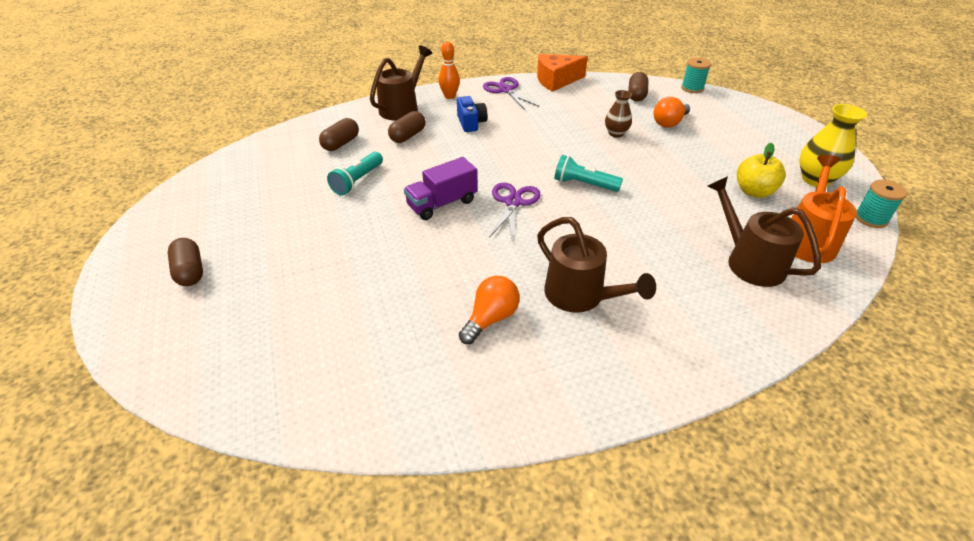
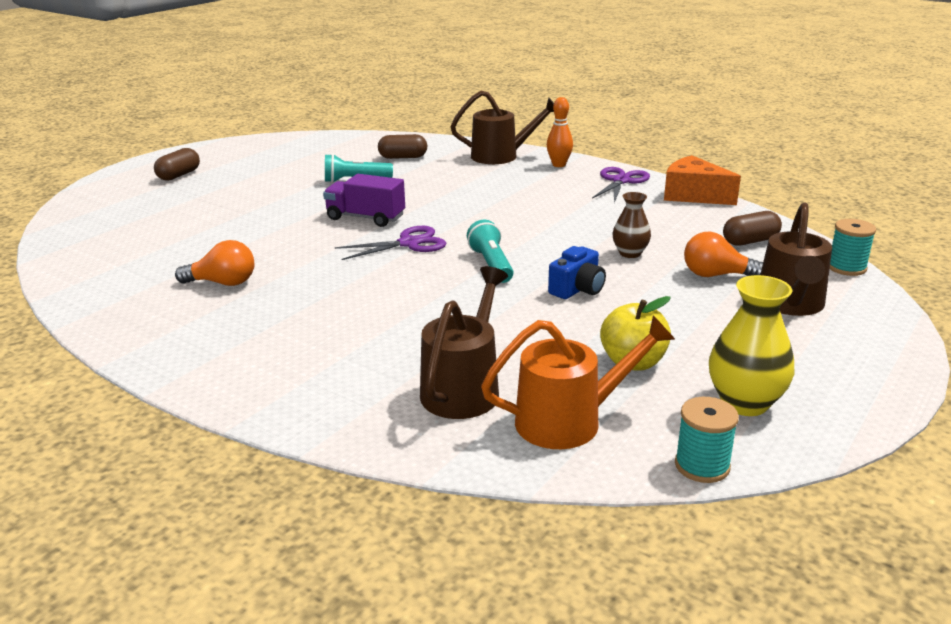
camera: 55 degrees right, 15 degrees down
brown capsule [388,111,426,143] -> none
blue camera [457,96,487,132] -> blue camera moved to [548,246,606,299]
brown watering can [537,217,656,313] -> brown watering can moved to [760,203,832,316]

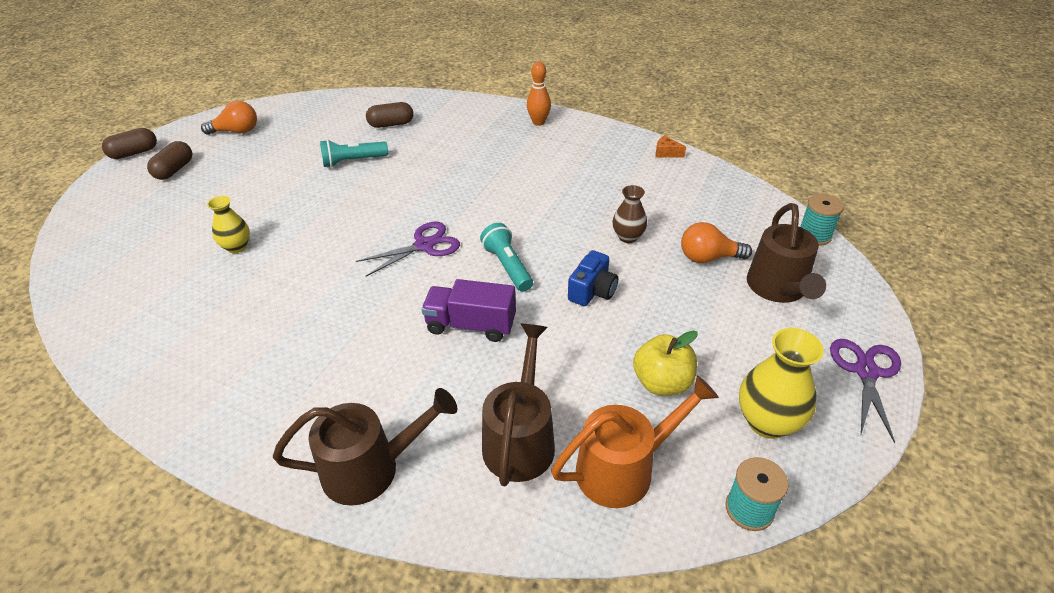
camera: 10 degrees left, 15 degrees up
orange light bulb [175,240,254,286] -> orange light bulb moved to [201,101,257,135]
purple truck [323,174,405,227] -> purple truck moved to [421,279,516,342]
brown watering can [450,90,554,164] -> brown watering can moved to [273,388,457,506]
purple scissors [592,167,650,203] -> purple scissors moved to [830,339,901,443]
orange cheese [664,155,741,205] -> orange cheese [656,135,686,158], size x0.46
brown capsule [723,211,782,246] -> brown capsule moved to [102,128,157,159]
none -> yellow vase [207,196,250,253]

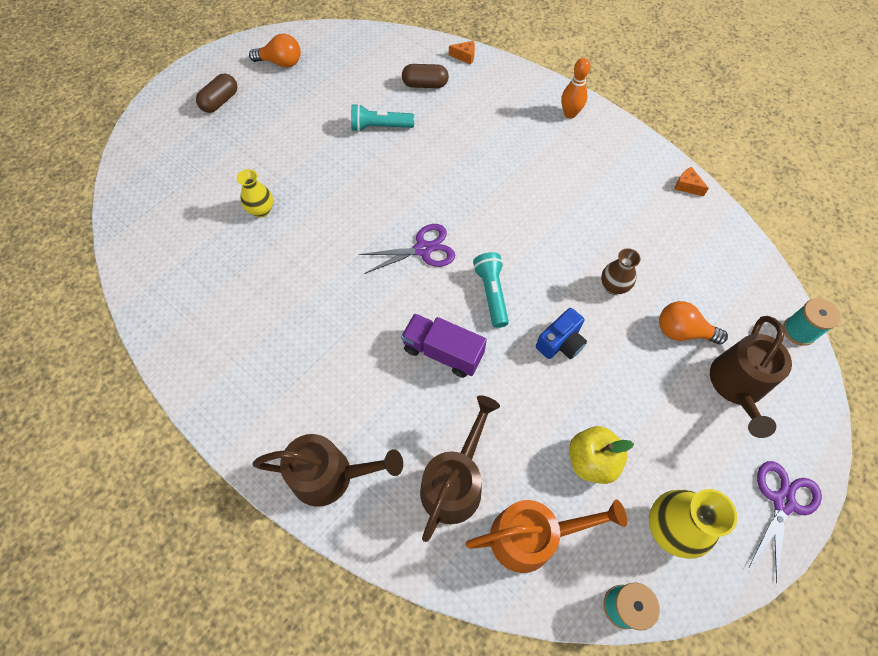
camera: 15 degrees right, 20 degrees up
brown capsule [102,128,157,159] -> none
none -> orange cheese [449,41,475,65]

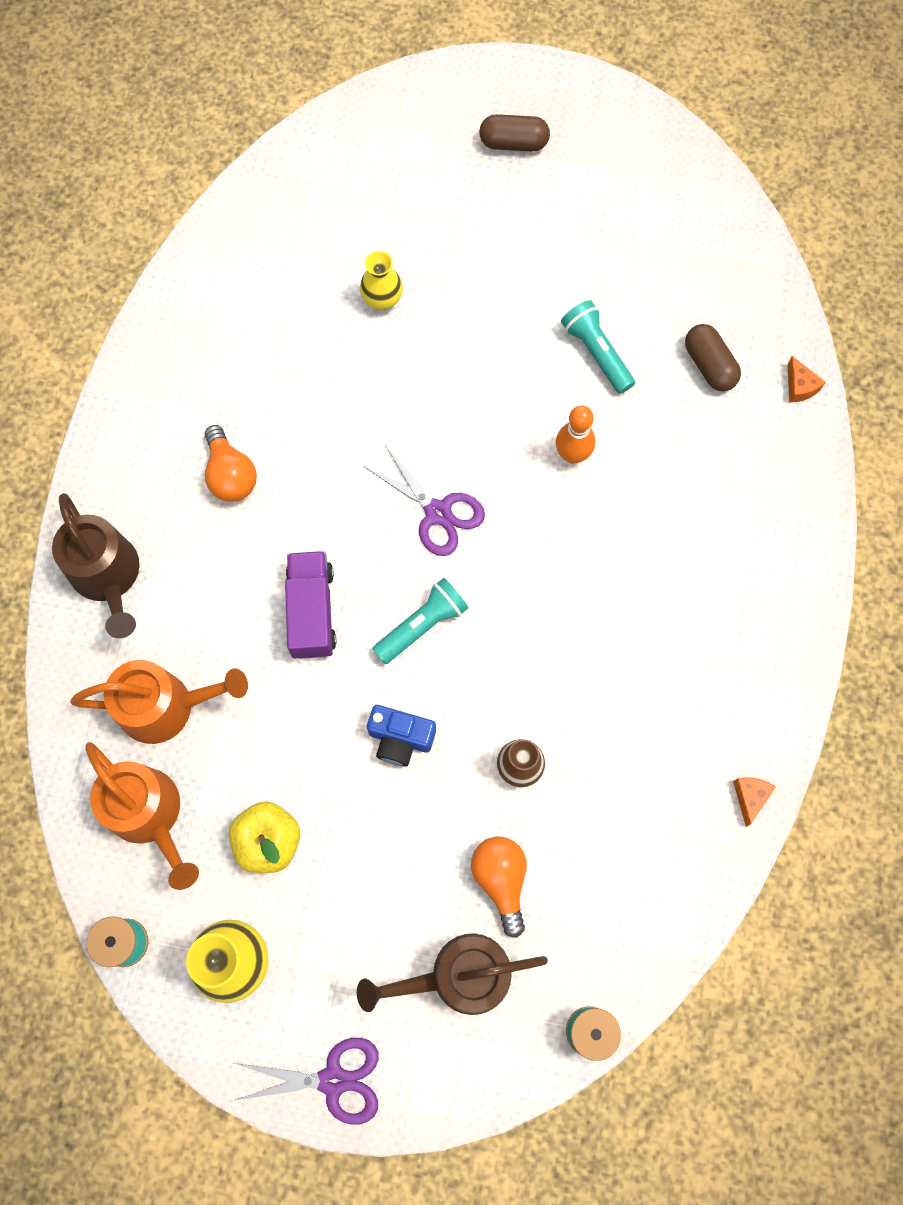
camera: 60 degrees right, 10 degrees up
orange light bulb [249,34,301,68] -> orange light bulb moved to [205,425,257,502]
brown watering can [420,395,500,542] -> orange watering can [70,660,248,744]
orange bowling pin [561,58,591,119] -> orange bowling pin moved to [556,406,595,464]

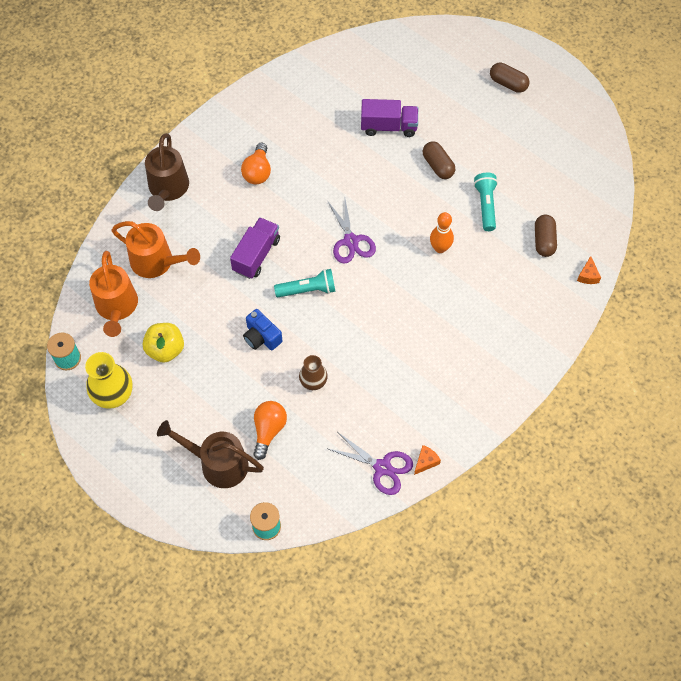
camera: 30 degrees right, 10 degrees down
purple scissors [233,1038,379,1125] -> purple scissors moved to [329,433,413,495]
yellow vase [360,251,403,310] -> purple truck [361,99,418,137]
none -> brown capsule [423,141,455,179]

